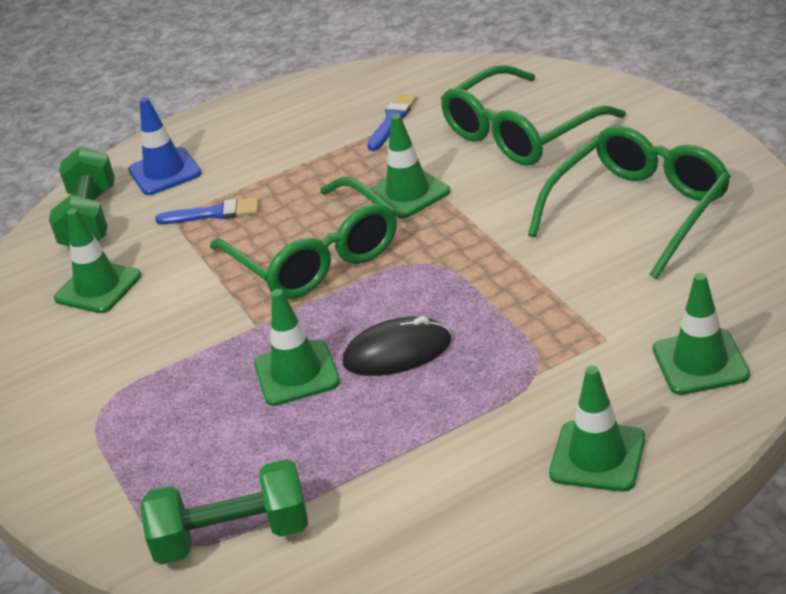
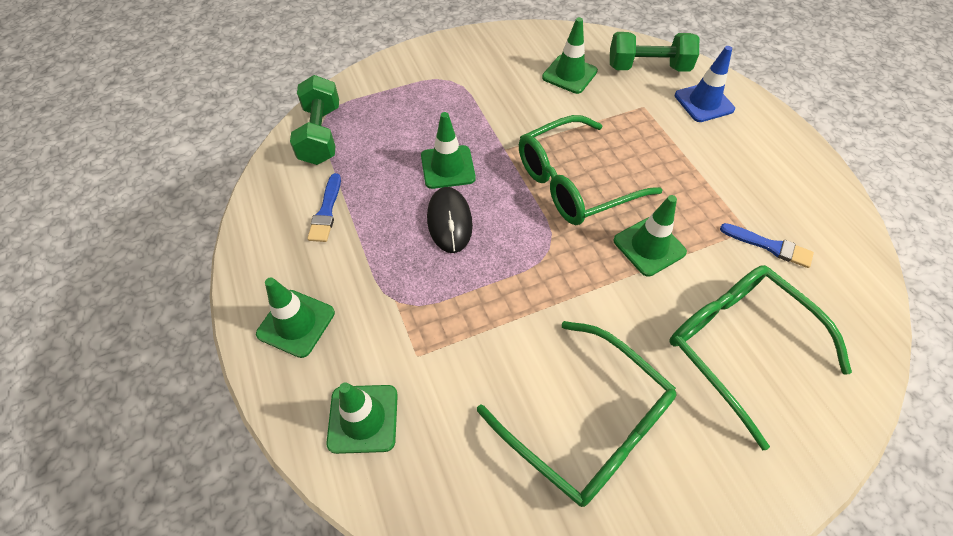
camera: 90 degrees right, 20 degrees up
blue brush [155,198,259,224] -> blue brush moved to [307,173,341,242]

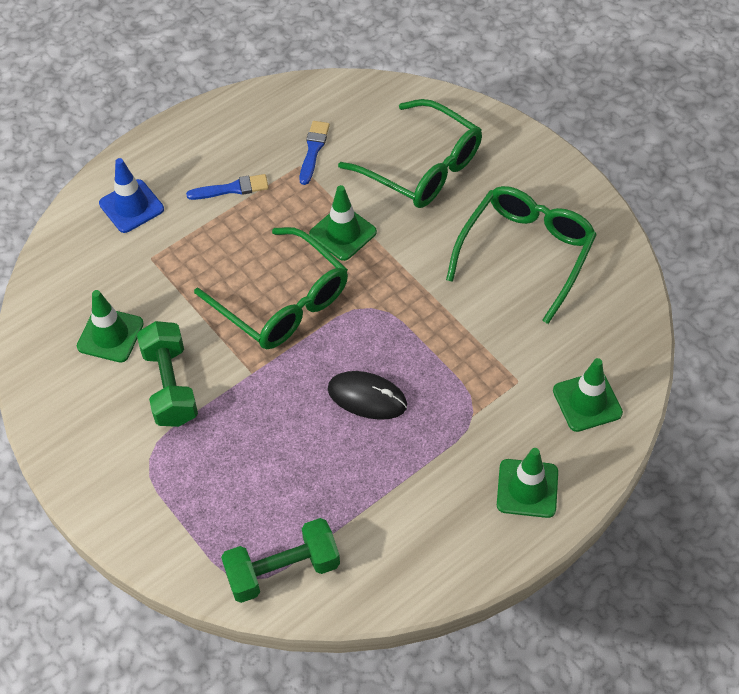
camera: 105 degrees left, 0 degrees up
blue brush [307,173,341,242] -> blue brush moved to [186,174,269,200]
green traffic cone [421,112,476,189] -> none
black mouse [427,187,473,253] -> black mouse turned 45 degrees clockwise [328,371,407,420]
green dumbbell [610,32,699,72] -> green dumbbell moved to [137,321,198,427]
green glasses [669,265,852,450] -> green glasses turned 90 degrees counterclockwise [338,99,482,208]

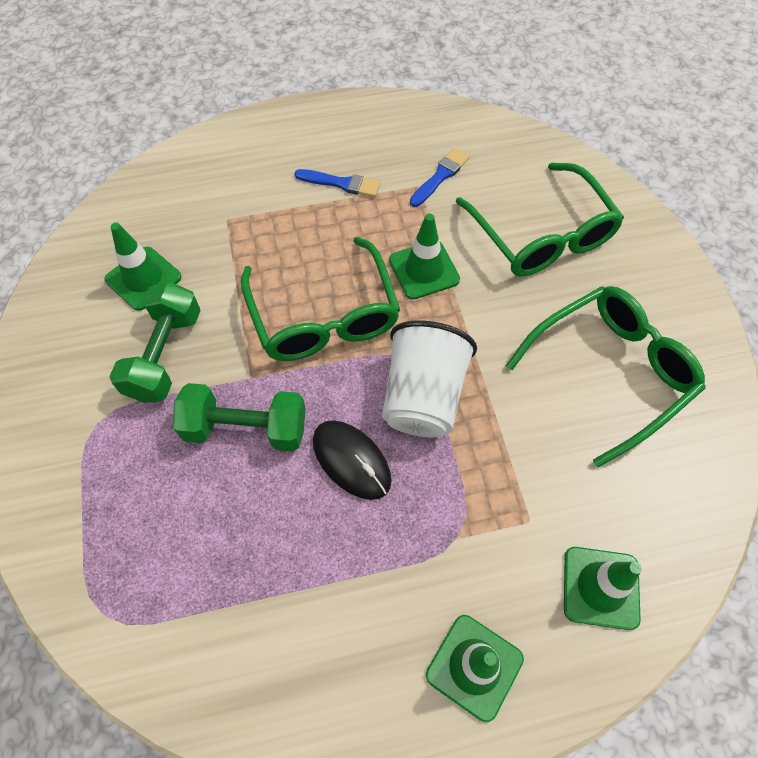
camera: 25 degrees right, 5 degrees up
blue traffic cone [99,158,164,233] -> none
green dumbbell [221,518,340,603] -> green dumbbell moved to [172,383,306,452]
none -> white cup [382,320,477,437]

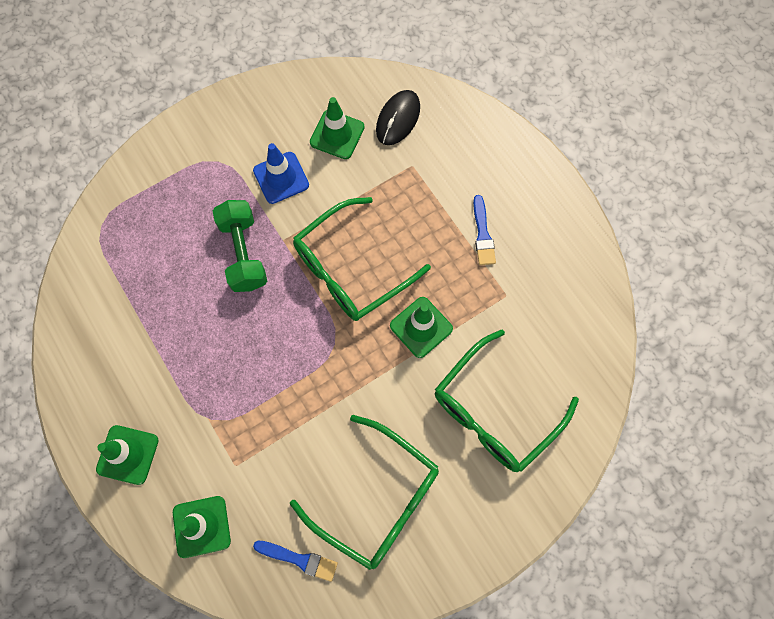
camera: 70 degrees right, 10 degrees up
green dumbbell [109,282,201,403] -> blue traffic cone [253,143,309,204]
black mouse [313,420,392,500] -> black mouse moved to [376,90,420,145]
white cup [382,320,477,437] -> none
blue brush [410,148,470,207] -> blue brush moved to [253,541,338,582]

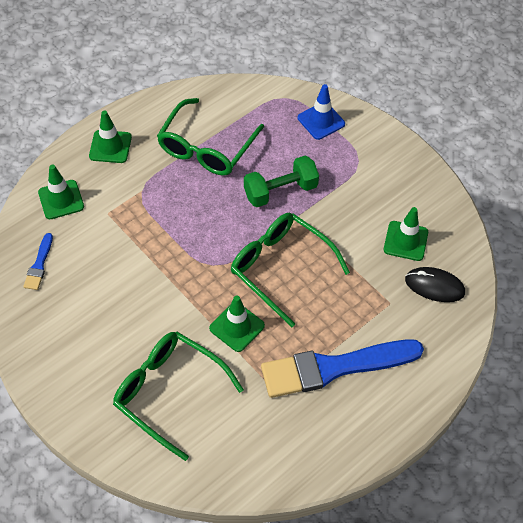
camera: 80 degrees right, 15 degrees down
blue traffic cone [253,143,309,204] -> blue traffic cone moved to [298,84,345,140]
green glasses [290,415,439,570] -> green glasses moved to [157,98,264,176]
blue brush [473,195,496,265] -> blue brush [261,339,424,398], size x2.33

